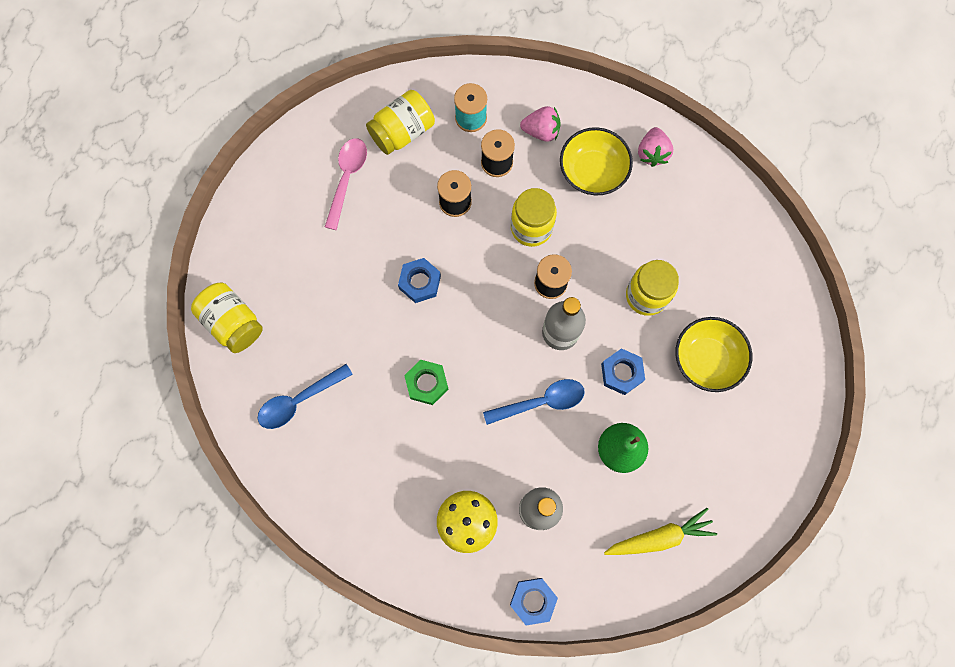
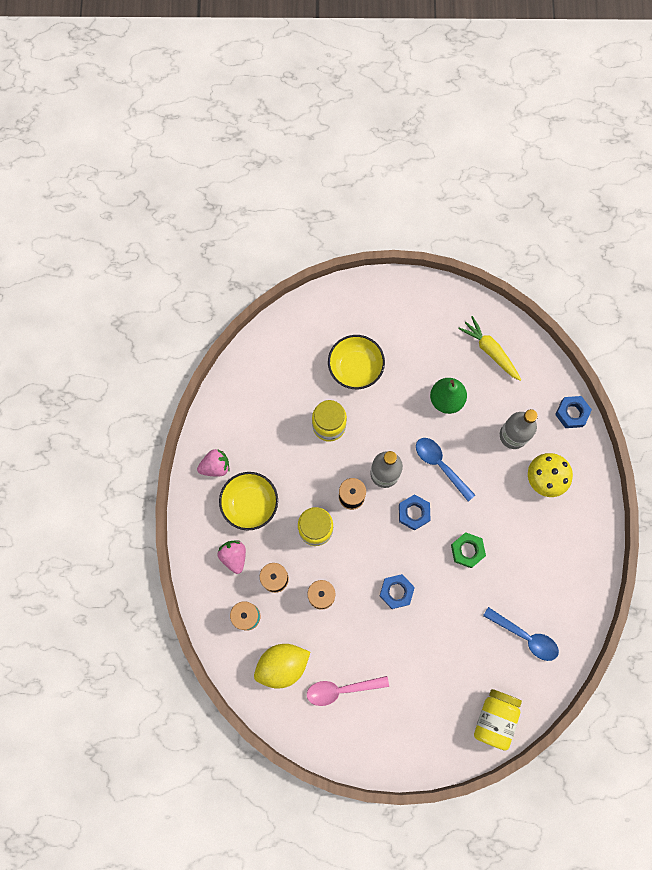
camera: 115 degrees left, 0 degrees up
yellow jar [366,90,435,155] -> yellow lemon [254,644,310,689]
blue nut [601,348,645,395] -> blue nut moved to [399,494,430,531]

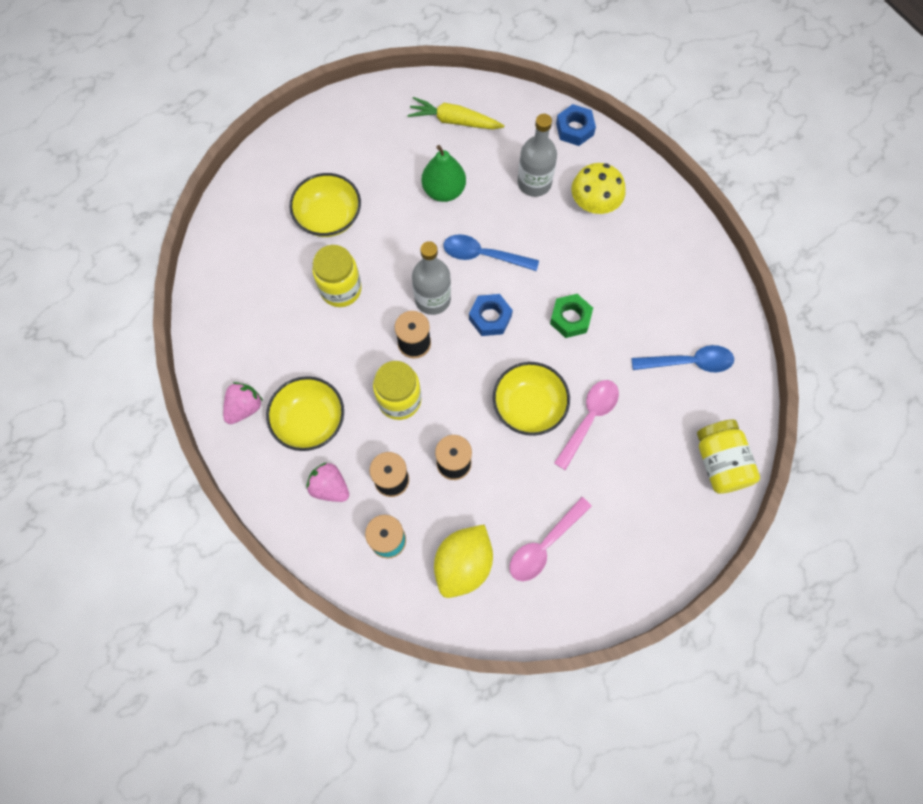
camera: 35 degrees left, 5 degrees down
blue nut [380,574,415,609] -> yellow bowl [493,362,570,436]
none -> pink spoon [554,380,619,470]

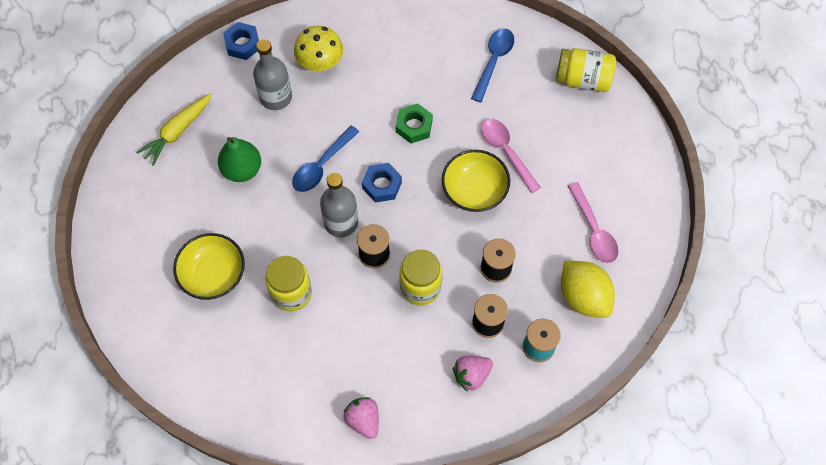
camera: 65 degrees left, 5 degrees down
yellow bowl [266,376,344,451] -> none

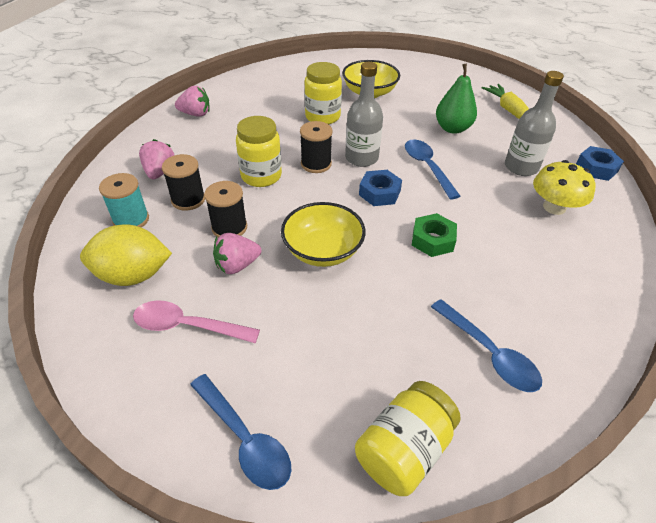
camera: 120 degrees right, 20 degrees down
pink spoon [481,119,541,193] -> none
none -> blue spoon [190,374,291,490]
none -> pink strawberry [213,233,261,274]

